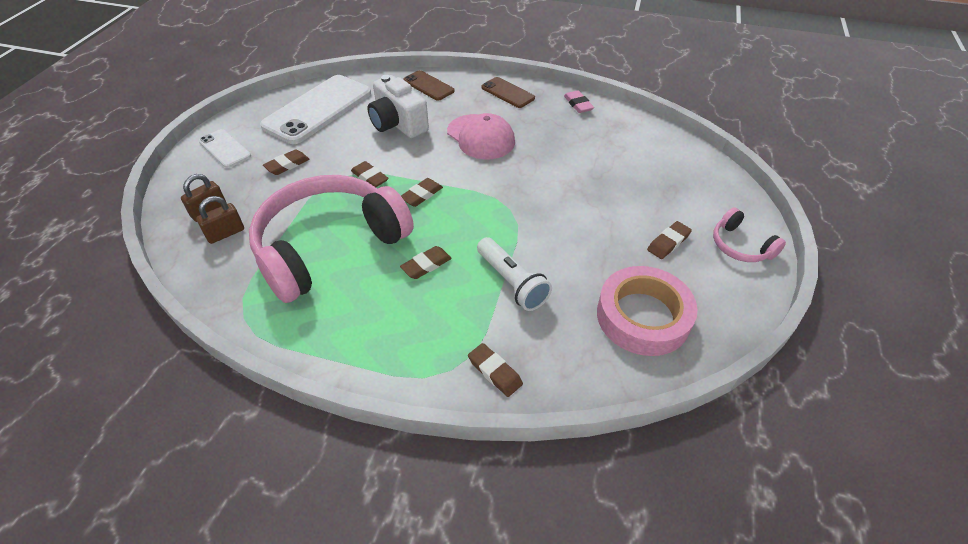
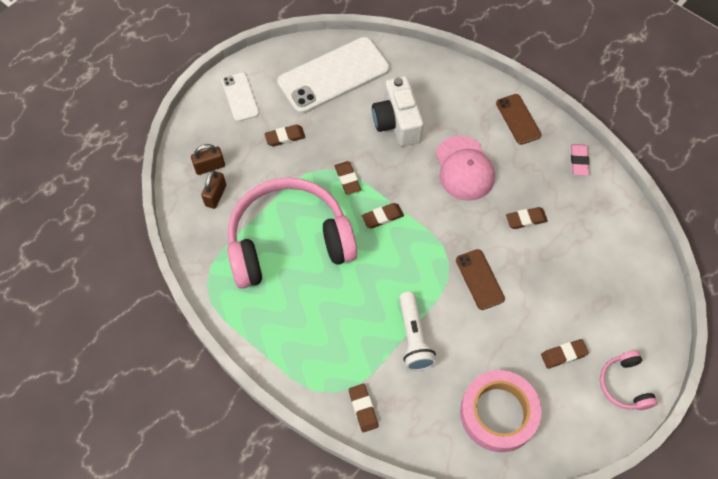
camera: 25 degrees right, 15 degrees up
brown padlock [196,196,244,244] -> brown padlock turned 60 degrees counterclockwise [201,170,226,209]
brown eraser [400,246,452,279] -> brown eraser moved to [506,207,548,229]
brown phone [403,70,455,101] -> brown phone moved to [456,249,505,310]

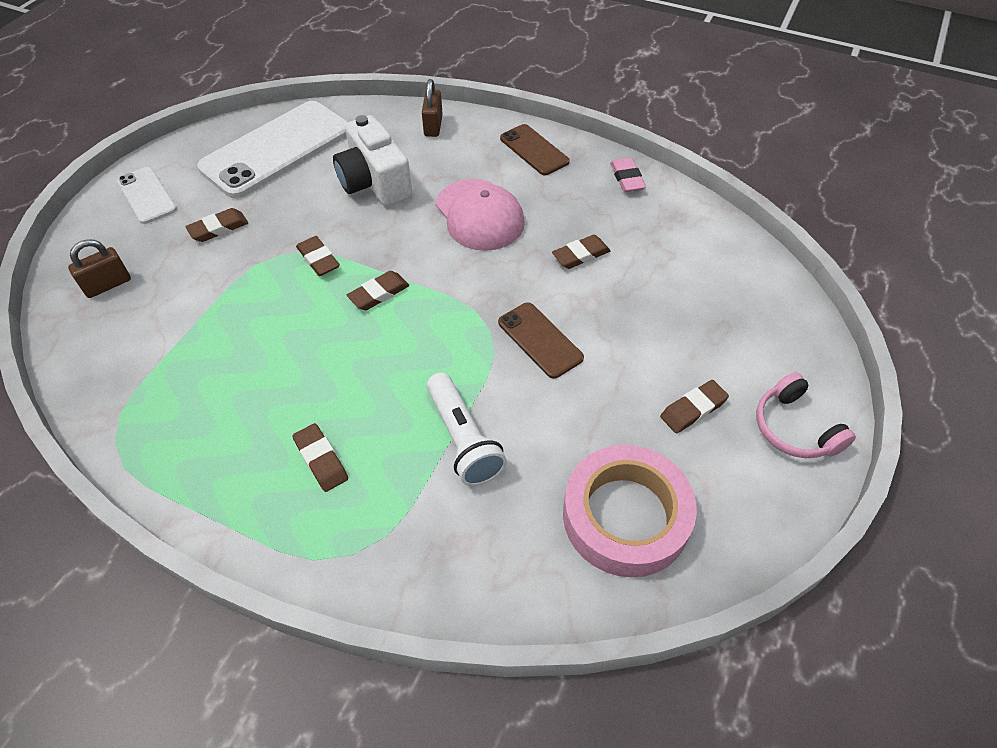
camera: 15 degrees left, 10 degrees down
brown padlock [201,170,226,209] -> brown padlock moved to [422,79,443,137]
pink headphones [227,177,357,289] -> none
brown eraser [349,384,378,433] -> brown eraser moved to [292,423,348,492]

